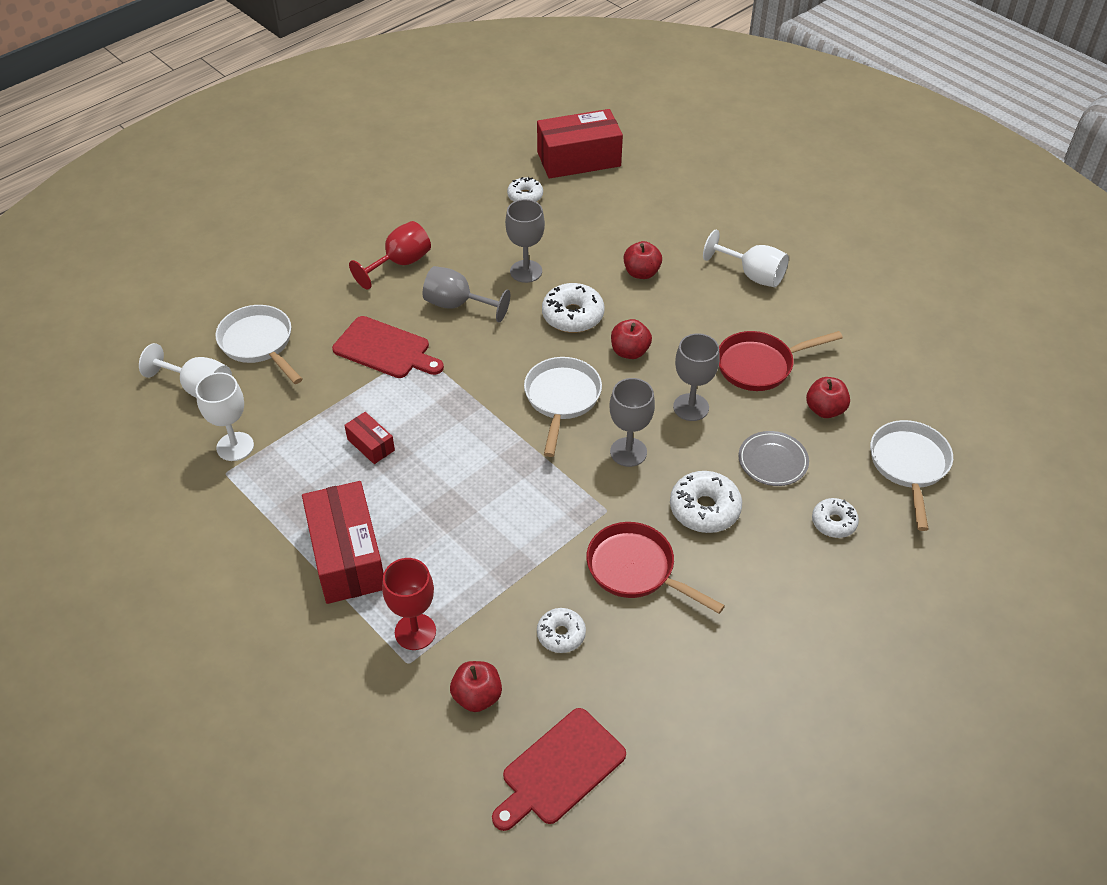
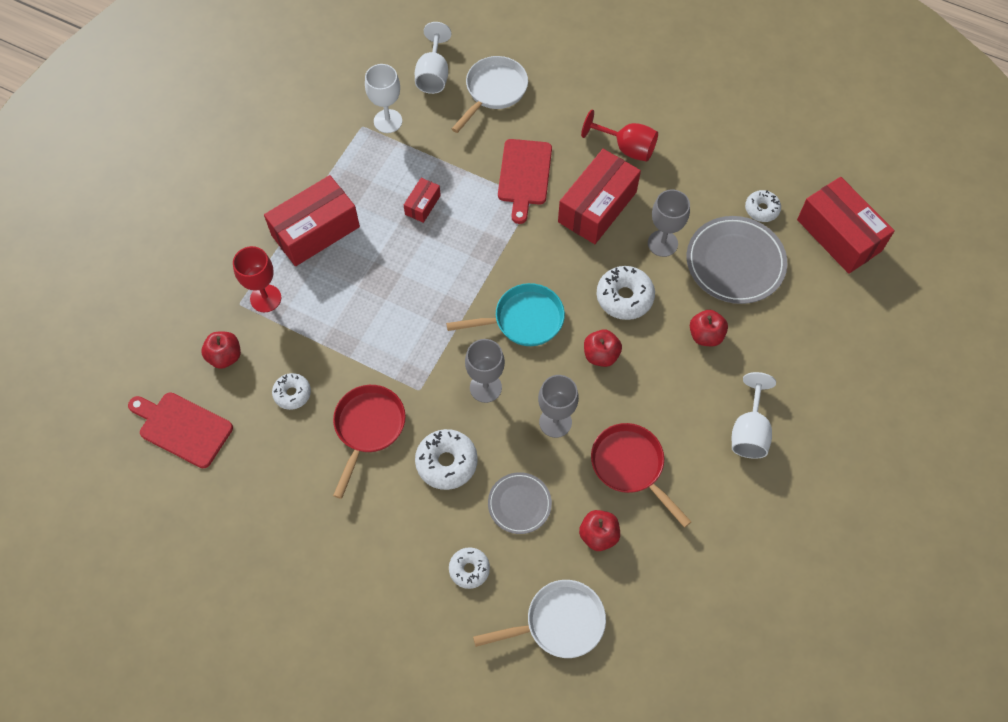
camera: 70 degrees right, 15 degrees up
grey goblet [423,266,510,322] -> red box [558,149,641,244]
white pan [524,357,602,457] -> turquoise pan [446,283,565,346]
none -> grey plate [687,216,787,304]

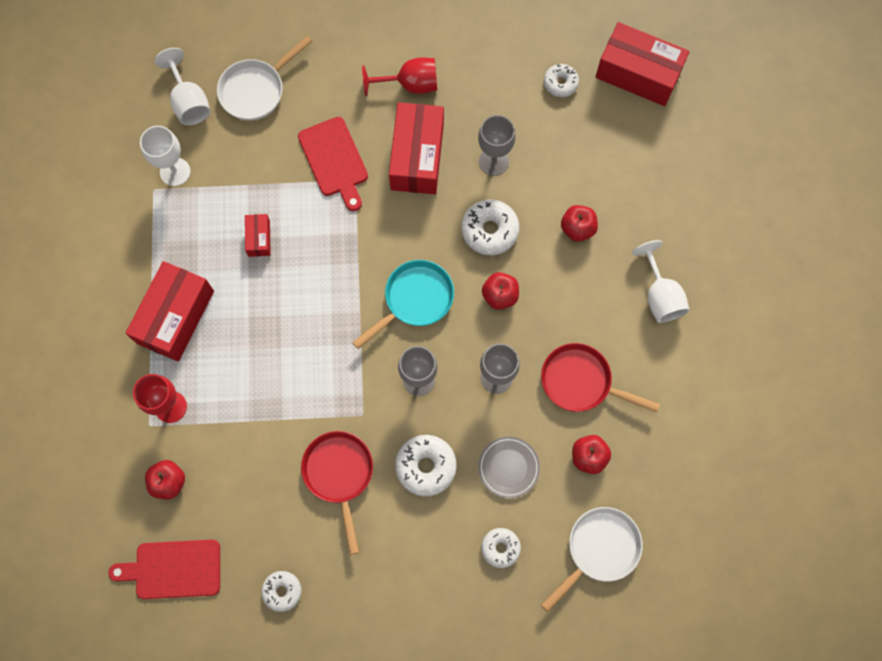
camera: 30 degrees left, 10 degrees up
white donut [272,373,311,410] -> white donut moved to [261,571,302,612]
white pan [452,56,528,133] -> white pan turned 135 degrees counterclockwise [217,36,313,121]
grey plate [687,216,787,304] -> none

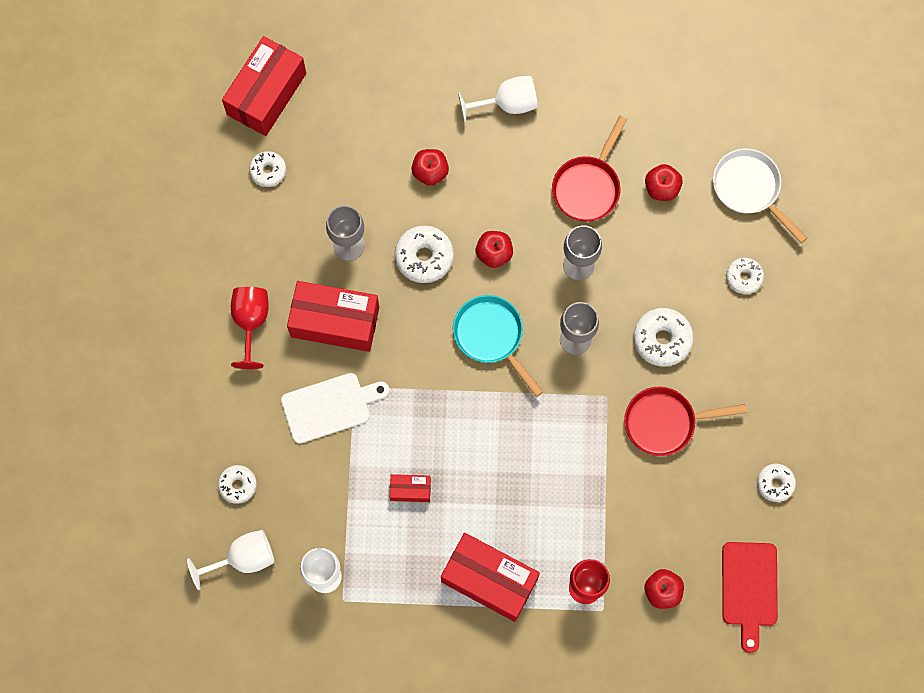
camera: 85 degrees left, 0 degrees up
white pan [217,36,313,121] -> white donut [218,465,257,504]
red cutting board [298,117,368,211] -> white cutting board [281,373,390,444]
grey plate [478,437,540,498] -> none

